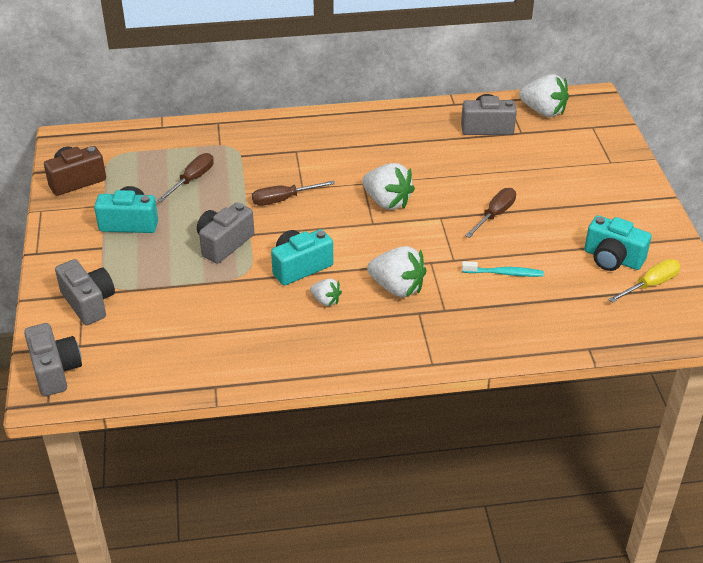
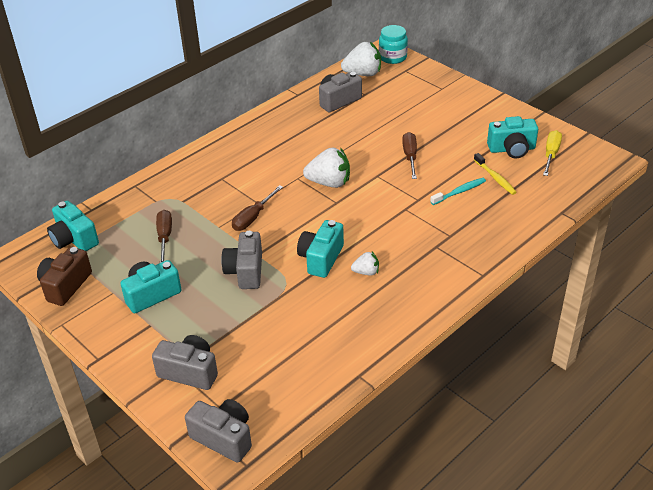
camera: 35 degrees left, 0 degrees up
white strawberry [367,246,426,297] -> none
none -> turquoise camera [47,201,99,251]
none -> turquoise jar [379,25,408,64]
none -> yellow toothbrush [474,153,517,195]

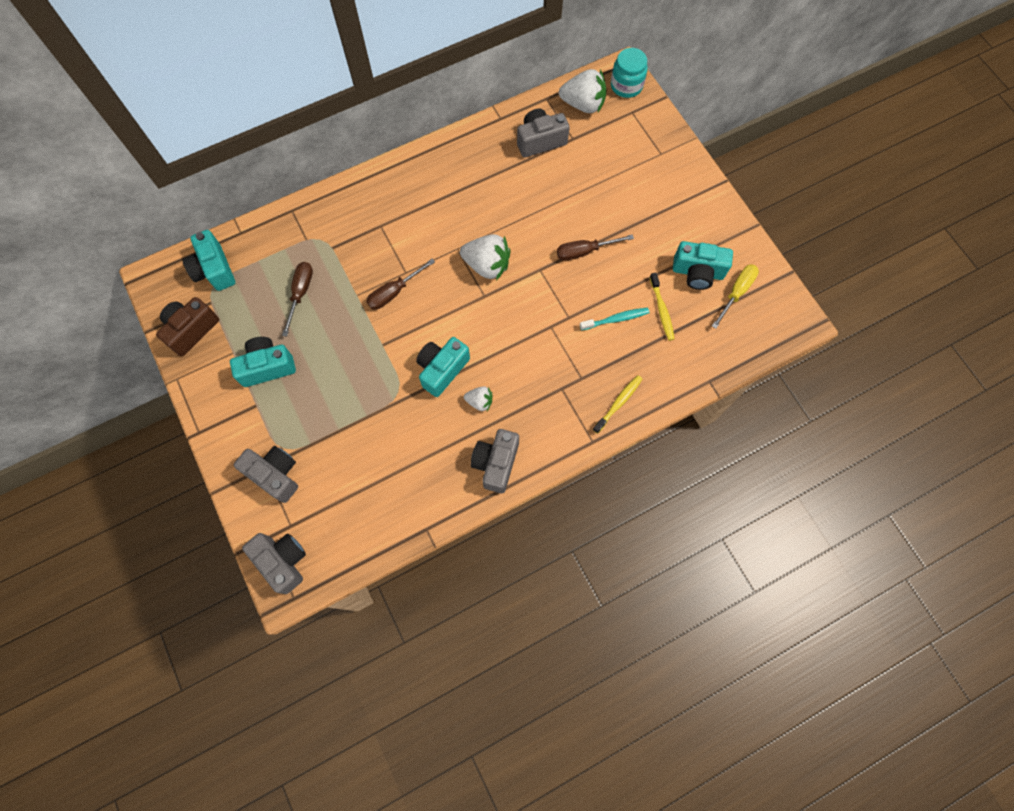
camera: 15 degrees right, 30 degrees up
grey camera [221,231,262,289] -> grey camera moved to [471,429,519,493]
brown screwdriver [402,132,417,179] -> brown screwdriver turned 120 degrees counterclockwise [557,234,634,260]
none -> yellow toothbrush [593,375,642,434]

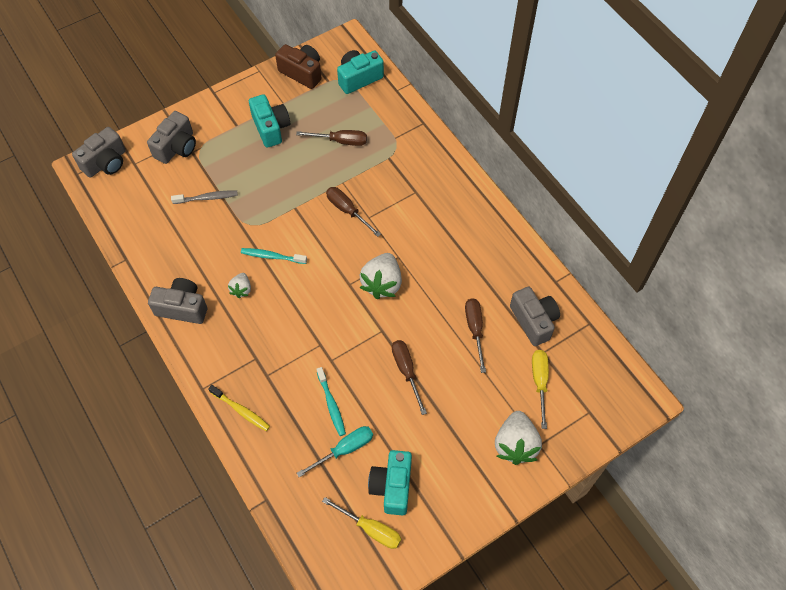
camera: 85 degrees right, 10 degrees down
turquoise camera [416,337,470,397] -> turquoise toothbrush [241,248,307,264]
white strawberry [559,69,606,113] -> white strawberry moved to [495,411,542,465]
turquoise jar [611,48,648,98] -> none
yellow toothbrush [650,273,675,341] -> turquoise screwdriver [296,426,373,477]
none -> grey toothbrush [171,191,238,204]
none -> brown screwdriver [465,298,486,373]
none -> yellow screwdriver [532,350,549,429]

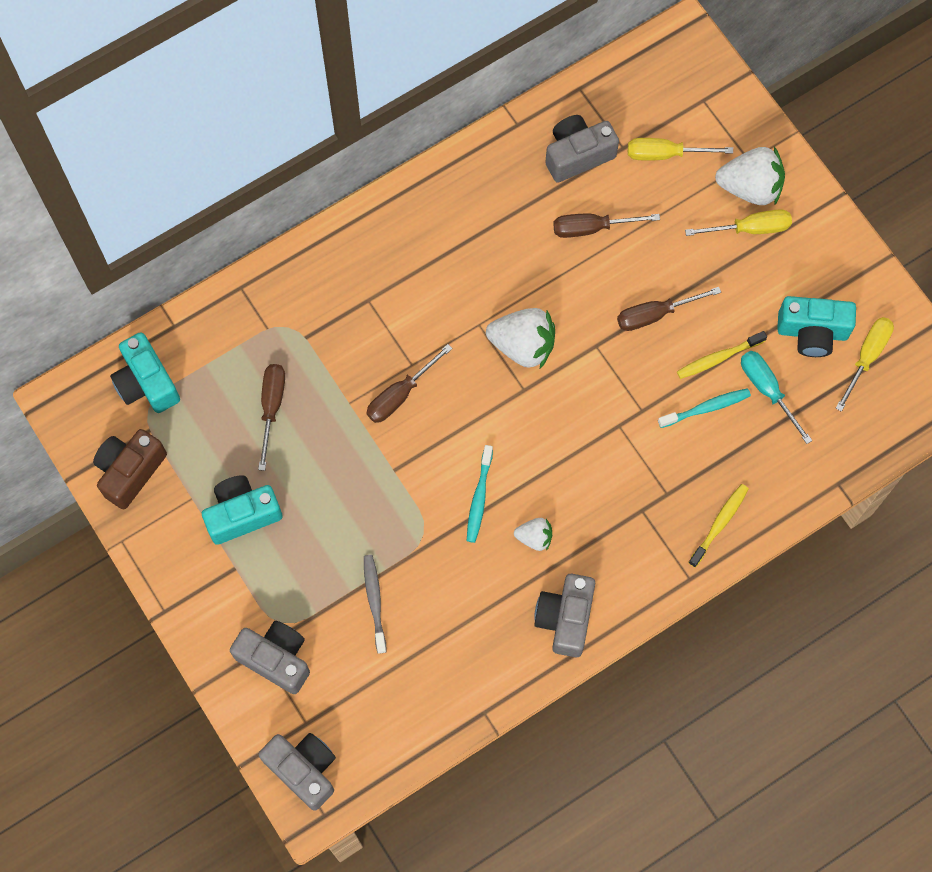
camera: 90 degrees left, 10 degrees up
none -> yellow toothbrush [677,331,767,379]
none -> yellow screwdriver [685,209,792,236]

